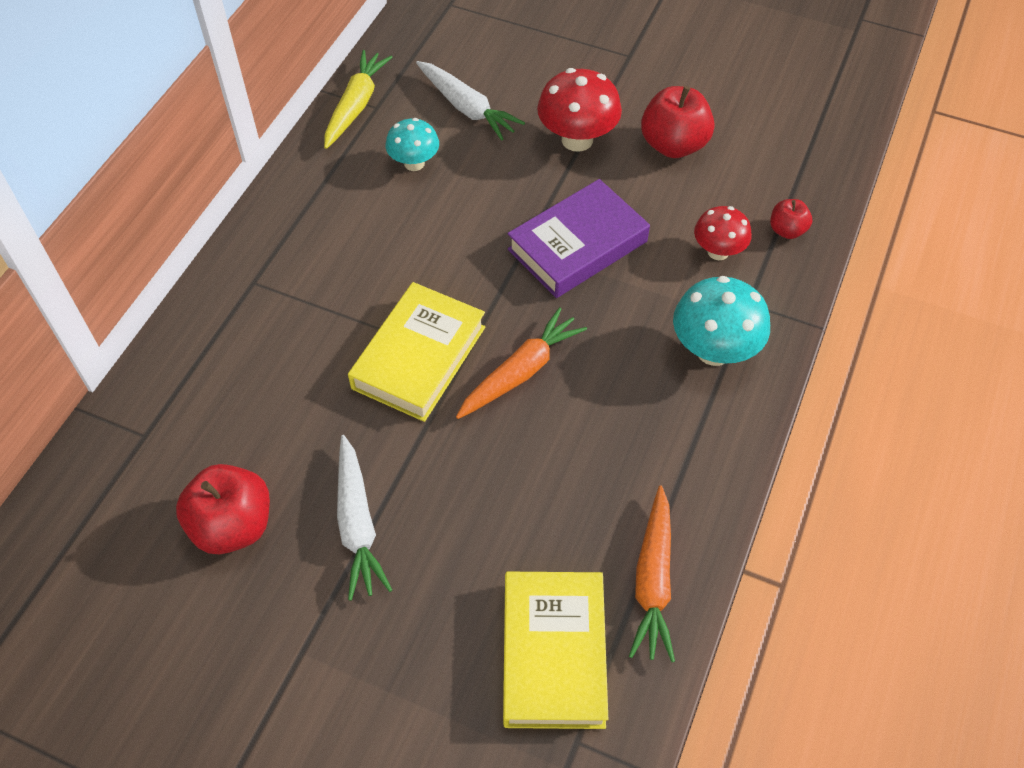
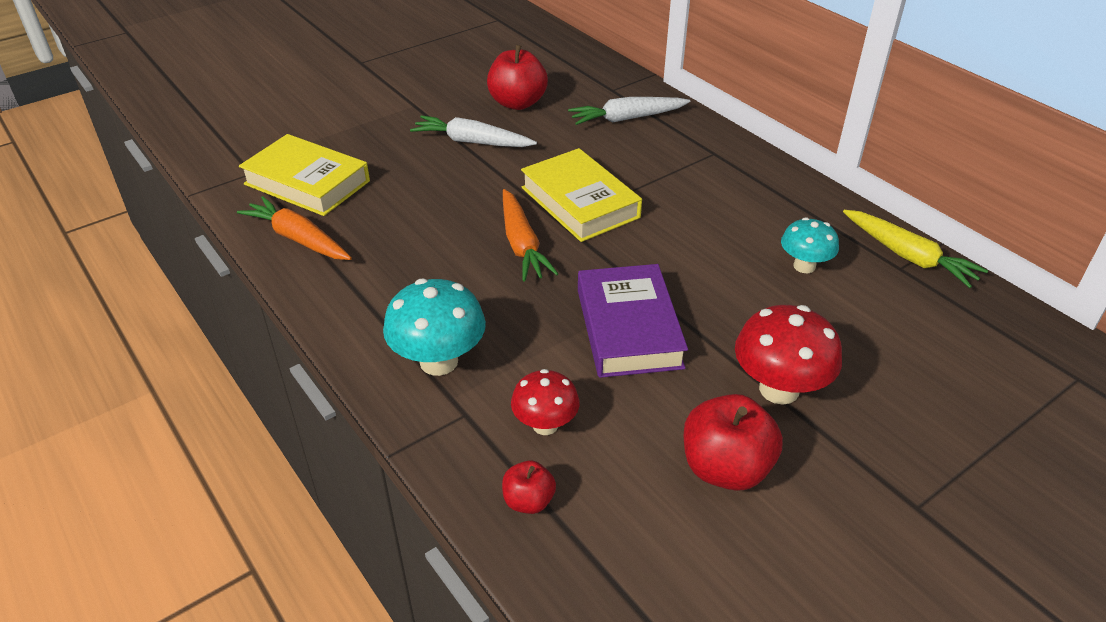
camera: 120 degrees right, 15 degrees down
white carrot [416,61,525,141] -> white carrot moved to [568,97,690,125]

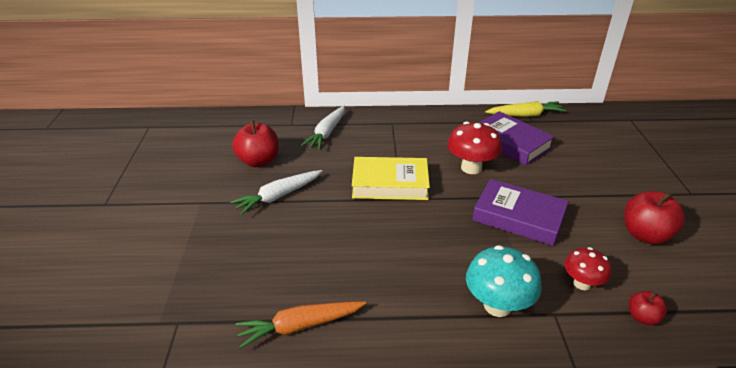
camera: 55 degrees left, 5 degrees down
yellow book [239,134,370,216] -> none
orange carrot [503,189,558,281] -> none
red mushroom [735,305,842,405] -> red mushroom moved to [447,121,502,174]
turquoise mushroom [781,217,839,273] -> purple book [478,111,555,165]

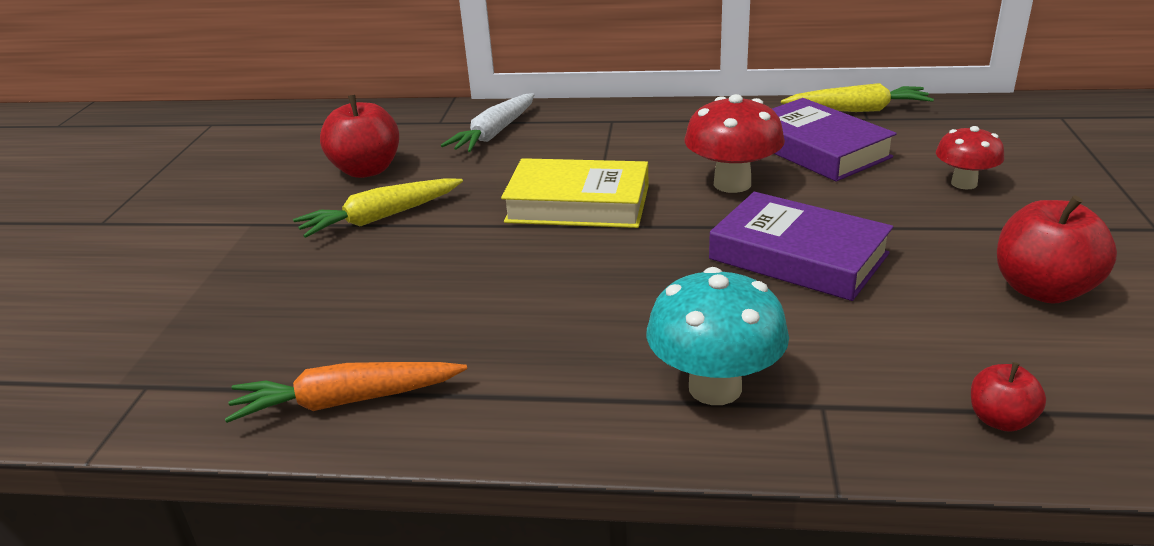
camera: 10 degrees right, 5 degrees down
white carrot [230,170,322,215] -> yellow carrot [293,178,463,238]
red mushroom [564,247,611,290] -> red mushroom moved to [936,126,1005,190]

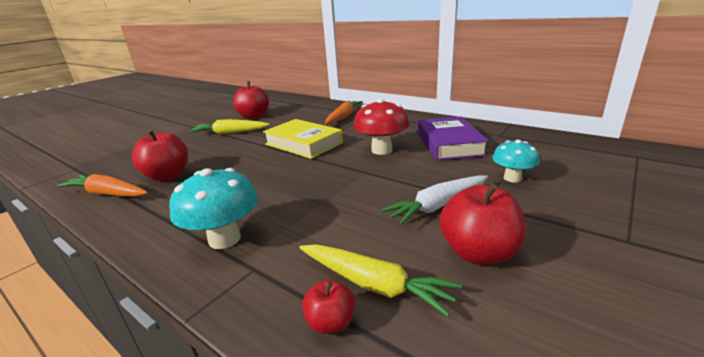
camera: 30 degrees right, 5 degrees down
white carrot [441,93,535,152] -> white carrot moved to [381,175,488,225]
purple book [709,192,893,301] -> none
yellow carrot [781,83,934,112] -> yellow carrot moved to [299,244,462,317]
red mushroom [936,126,1005,190] -> turquoise mushroom [492,140,540,182]
none -> red apple [132,129,188,181]
none -> orange carrot [325,101,363,124]

